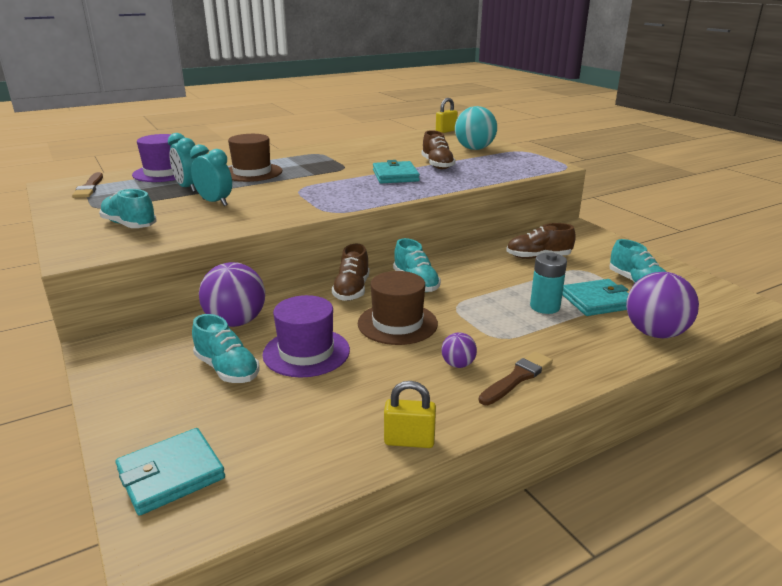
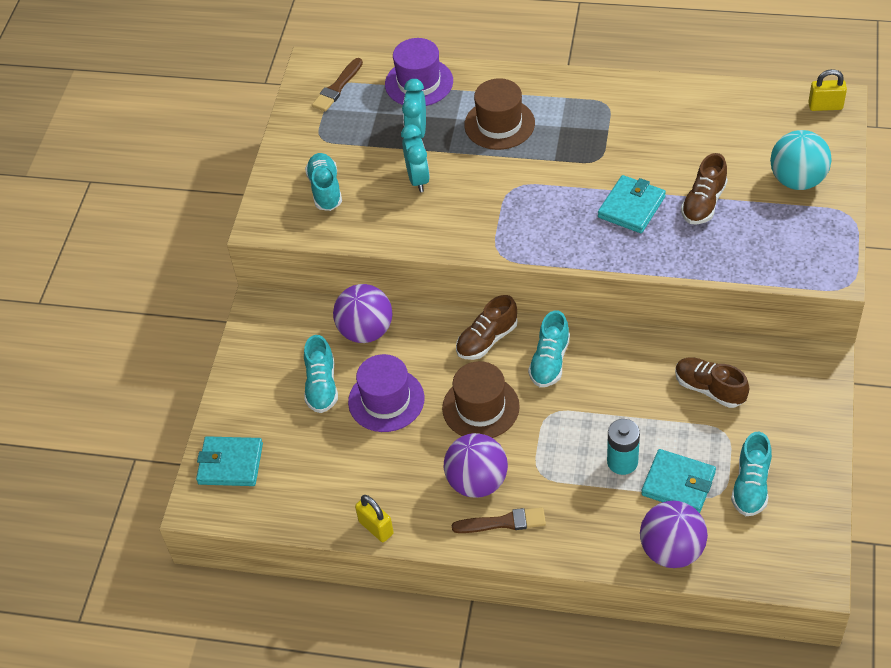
camera: 45 degrees right, 25 degrees up
purple ball [441,332,477,368] -> purple ball [444,433,508,498], size x2.02

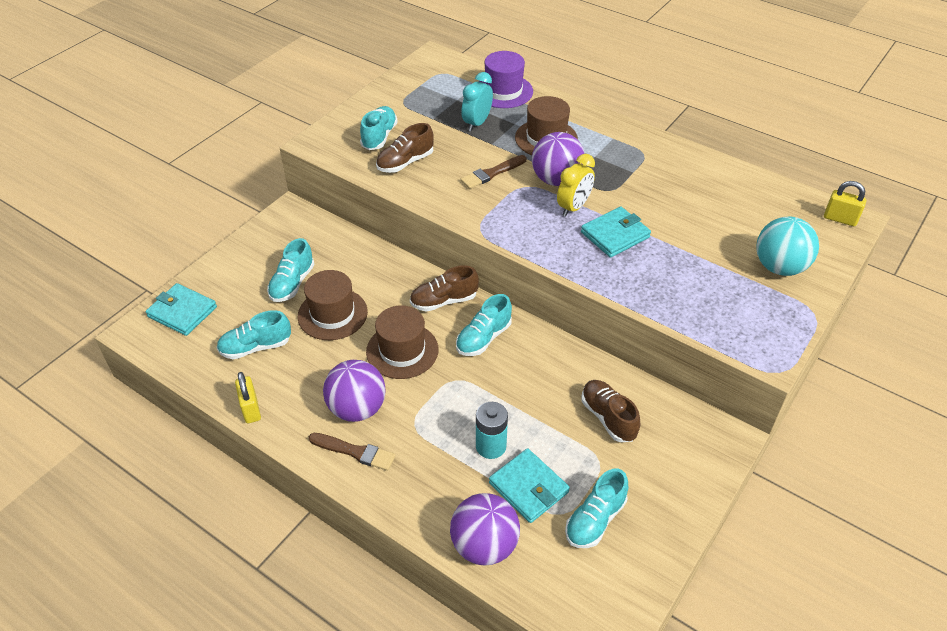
camera: 20 degrees right, 5 degrees down
brown brush [312,58,363,112] -> brown brush moved to [460,155,526,189]
purple ball [333,284,392,343] -> purple ball moved to [532,132,585,186]
purple hat [348,354,424,432] -> brown hat [298,270,368,340]
turquoise clock [401,124,430,192] -> none
brown shoe [681,153,728,225] -> brown shoe moved to [376,123,434,173]
none -> turquoise shoe [216,310,291,359]
none -> yellow clock [557,154,595,217]

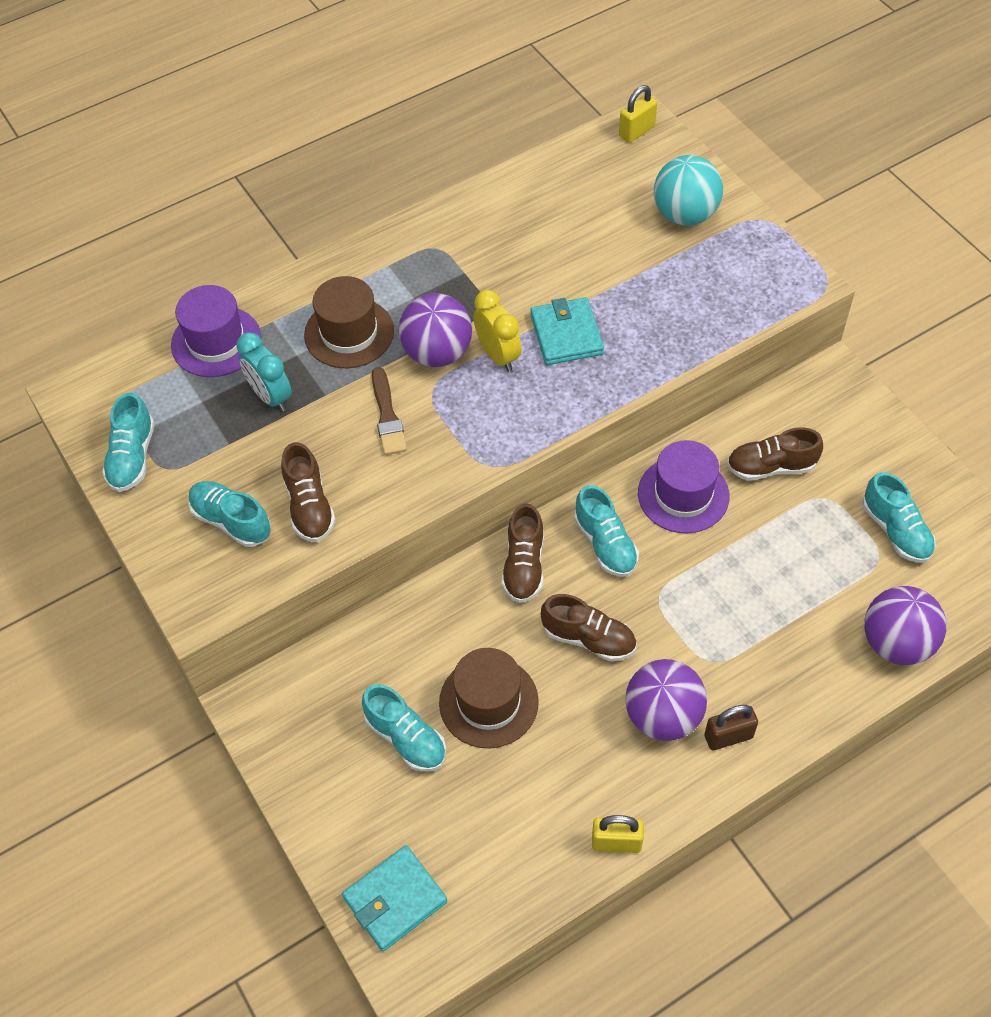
camera: 65 degrees left, 10 degrees up
turquoise shoe [216,310,291,359] -> turquoise shoe moved to [102,393,154,492]
brown brush [309,433,396,471] -> brown padlock [704,705,758,751]
brown hat [366,305,438,379] -> brown shoe [541,594,636,662]
turquoise battery [476,402,508,459] -> none
turquoise wallet [489,448,570,523] -> none
none -> purple hat [638,440,730,533]

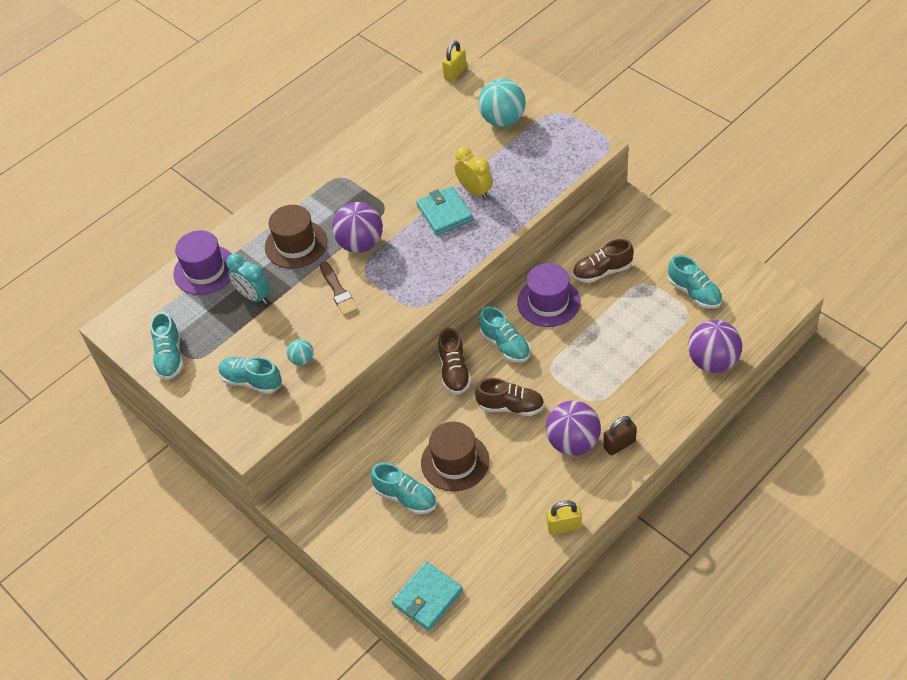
camera: 10 degrees left, 5 degrees down
brown shoe [281,442,336,542] -> turquoise ball [287,339,313,366]
yellow clock [474,290,522,372] -> yellow clock moved to [454,147,493,199]

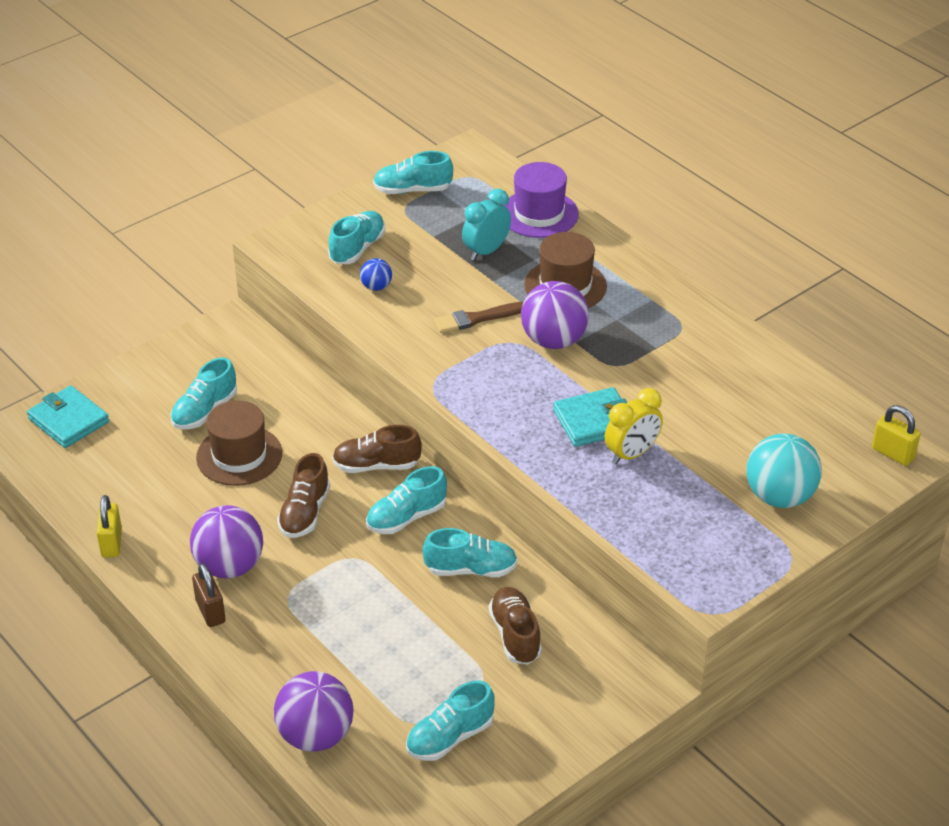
camera: 90 degrees right, 10 degrees down
turquoise ball [287,339,313,366] -> blue ball [360,258,392,291]
purple hat [517,263,580,327] -> turquoise shoe [422,528,518,577]

